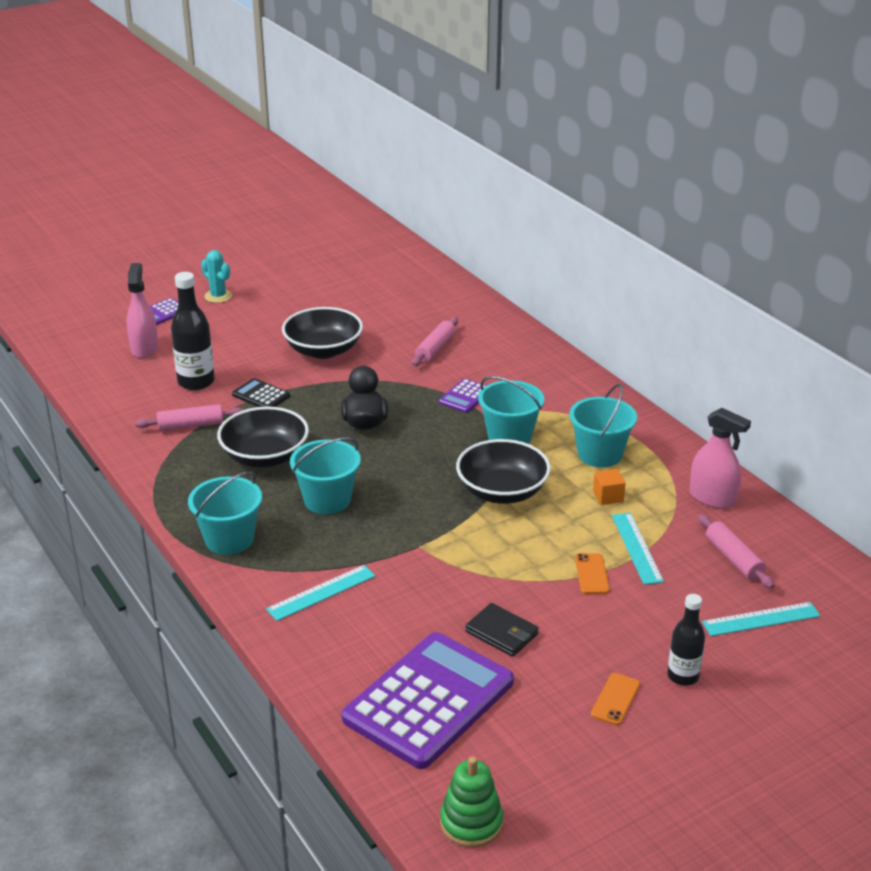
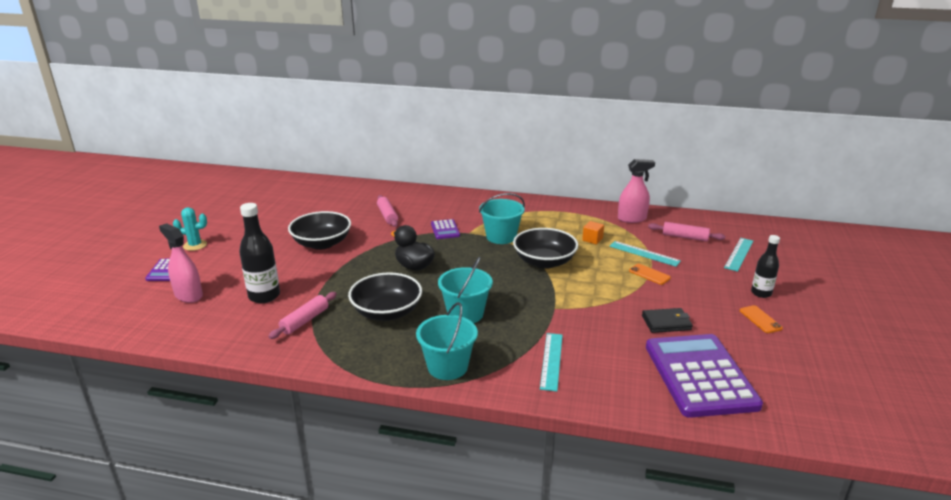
camera: 45 degrees left, 5 degrees down
black calculator [232,378,290,407] -> none
green stacking toy [440,757,503,848] -> none
turquoise bucket [569,383,637,467] -> none

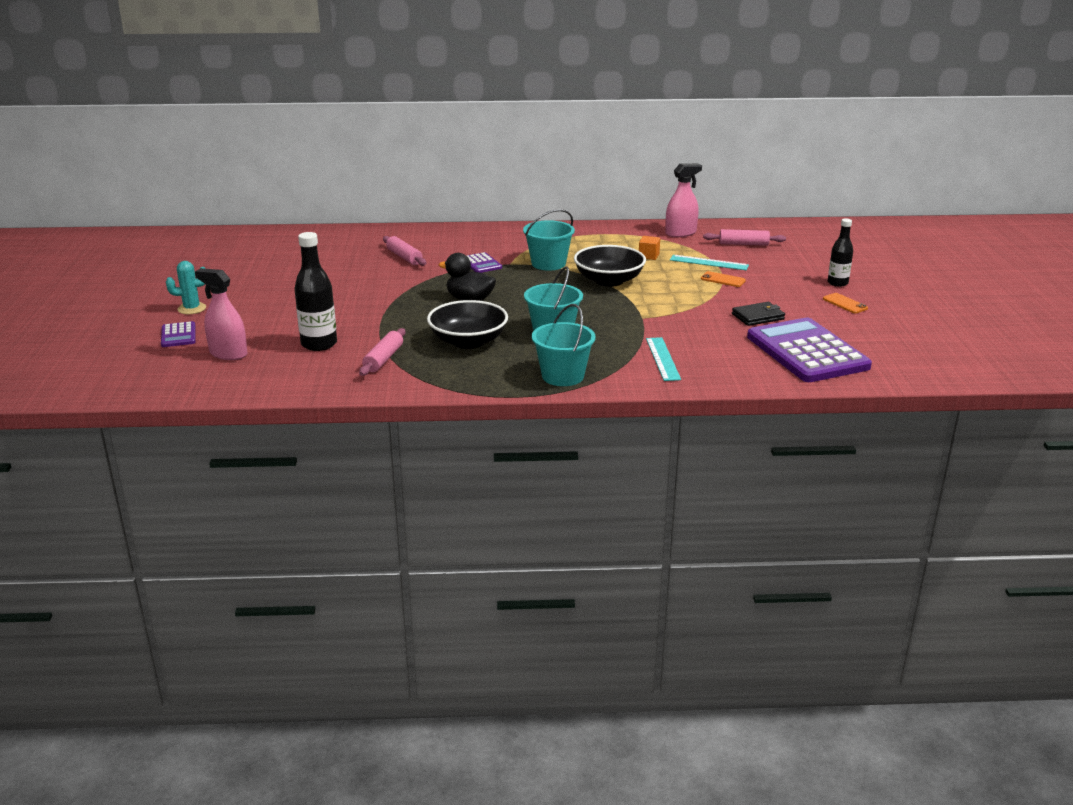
camera: 15 degrees left, 0 degrees up
black bowl [288,211,351,250] -> none
turquoise ruler [724,238,753,272] -> none

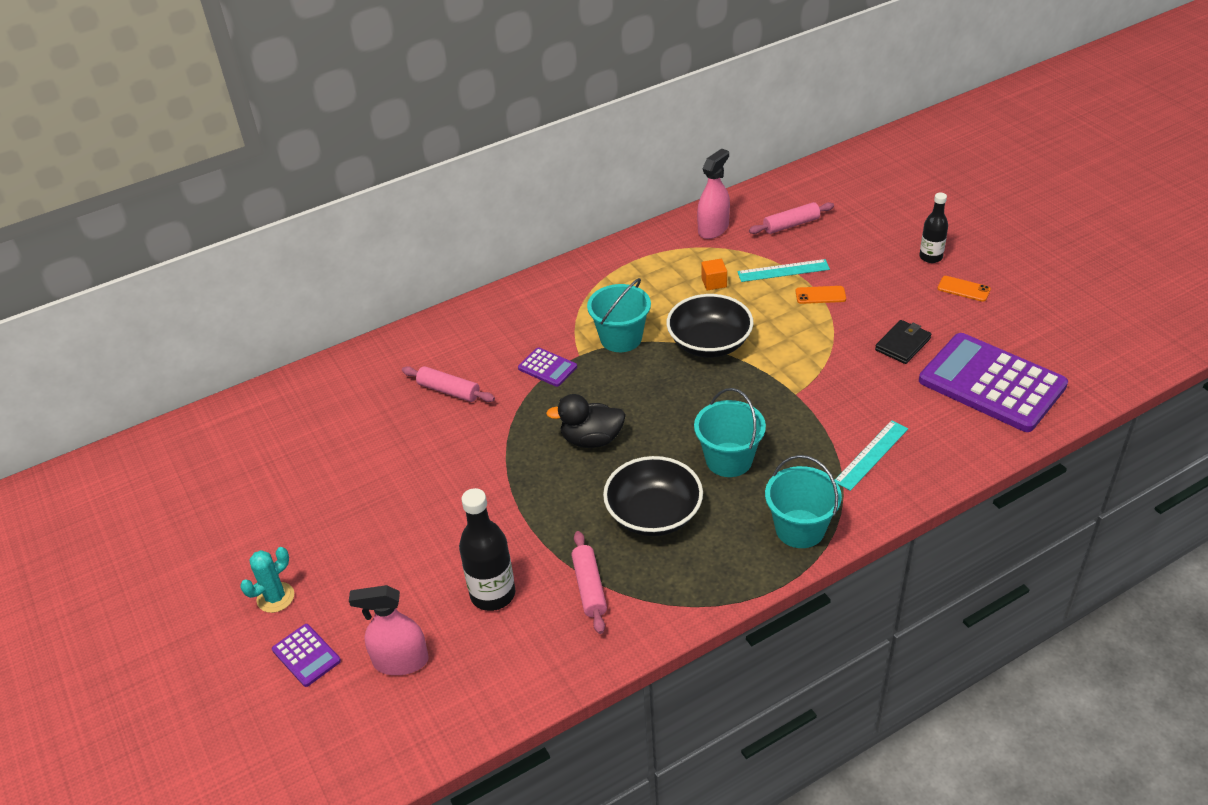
camera: 25 degrees left, 15 degrees up
turquoise ruler [646,337,681,381] -> turquoise ruler turned 75 degrees clockwise [835,420,908,491]

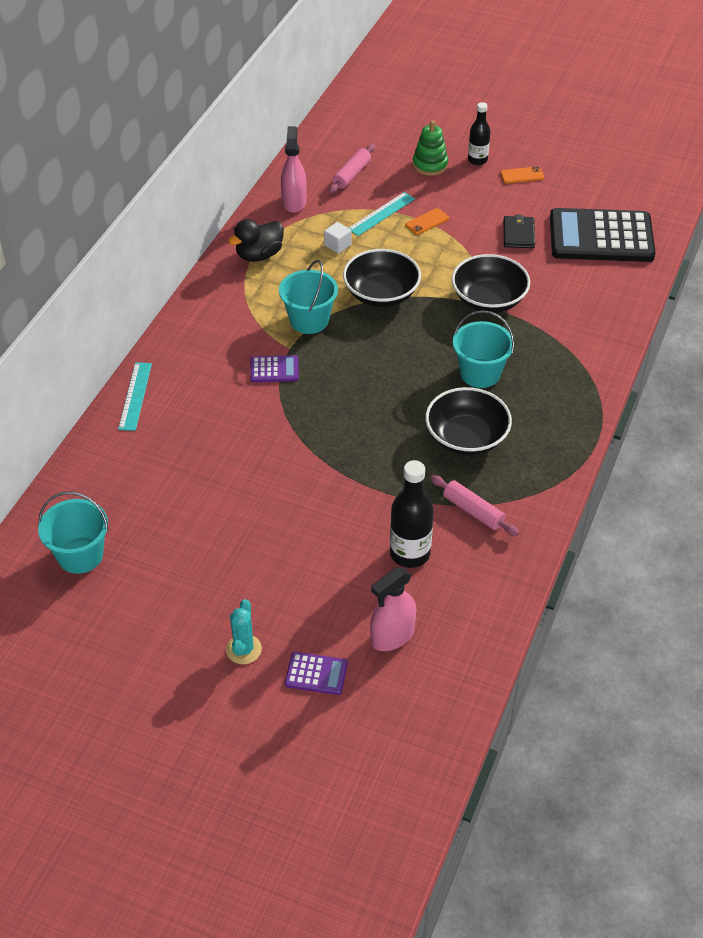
camera: 40 degrees left, 5 degrees up
pink rolling pin [402,366,495,402] -> none
black duck [546,394,626,448] -> black duck moved to [228,219,284,262]
orange cube [701,259,727,291] -> white cube [324,222,351,254]
turquoise bucket [765,455,842,548] -> turquoise bucket moved to [38,491,108,574]
turquoise ruler [835,420,908,491] -> turquoise ruler moved to [118,362,152,431]
purple calculator [919,333,1068,432] -> black calculator [550,208,656,262]
none -> green stacking toy [413,120,448,176]
none -> black bowl [452,254,530,313]

